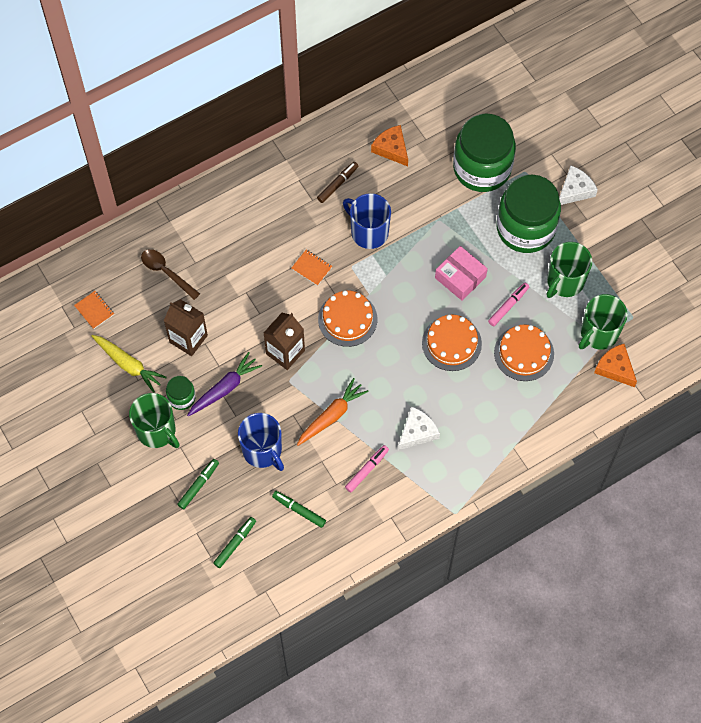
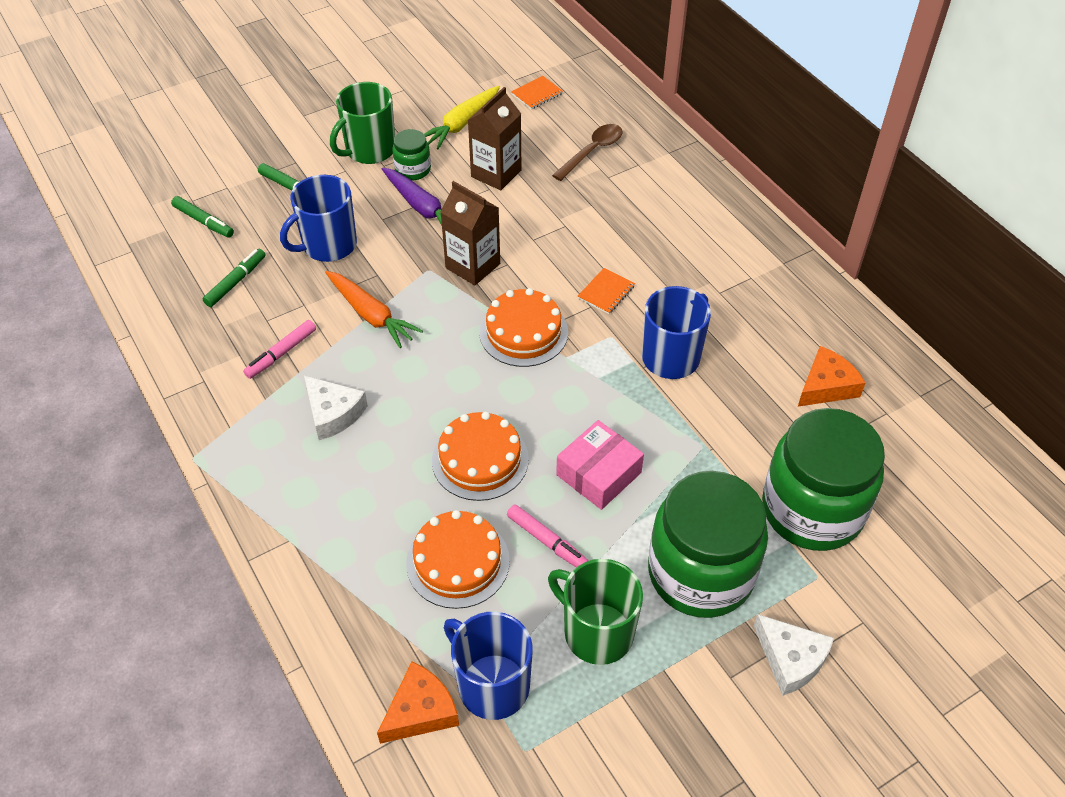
camera: 90 degrees right, 15 degrees down
brown marker [317,162,358,203] -> none
pink marker [345,445,389,492] -> pink marker turned 90 degrees clockwise [243,320,316,379]
green mug [579,294,628,350] -> blue mug [444,612,533,720]

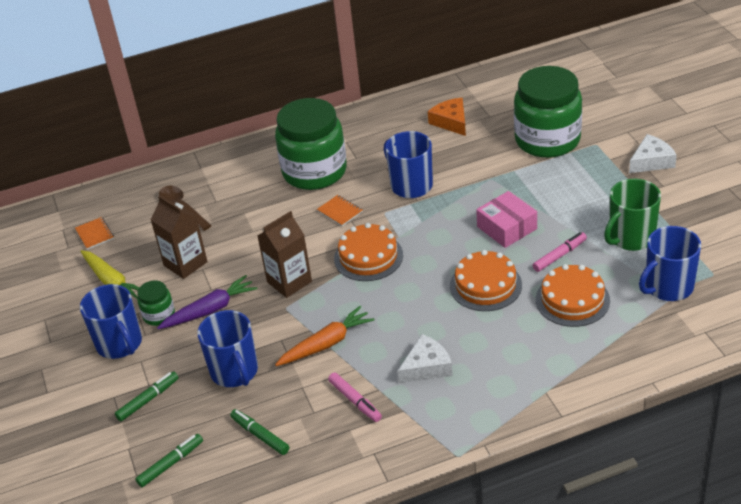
camera: 75 degrees left, 10 degrees down
green mug [330,82,395,164] -> blue mug [80,284,142,359]
orange cheese [377,662,459,744] -> none
green jar [648,471,768,618] -> green jar moved to [275,98,347,190]

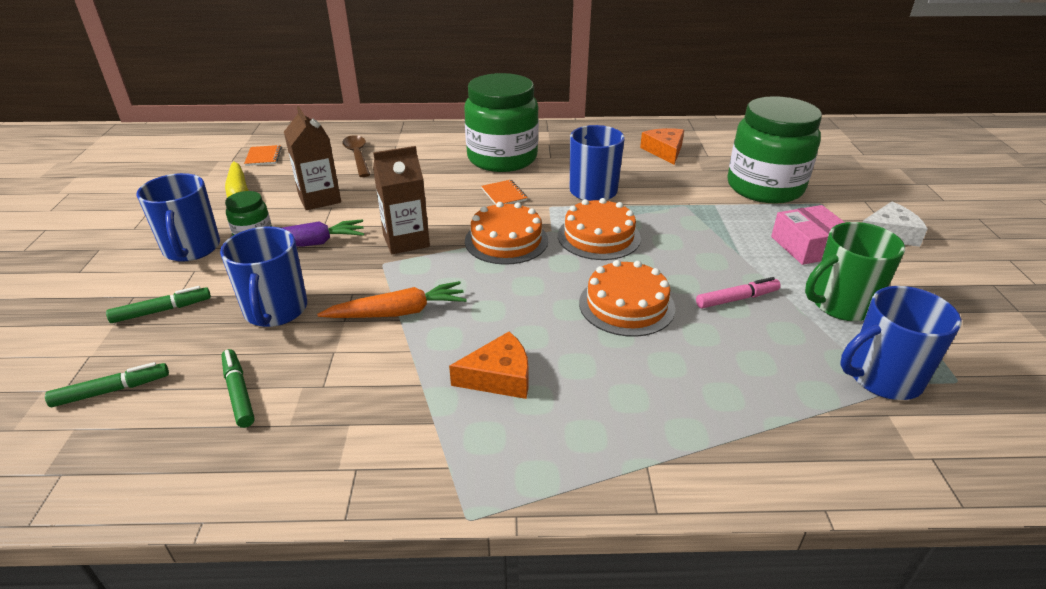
camera: 15 degrees right, 5 degrees down
pink marker [328,372,382,422] -> none
white cheese [397,334,453,384] -> orange cheese [449,332,529,399]
pink box [476,191,537,248] -> pink box moved to [771,205,845,265]
orange cake [536,264,610,327] -> orange cake moved to [558,198,641,260]

